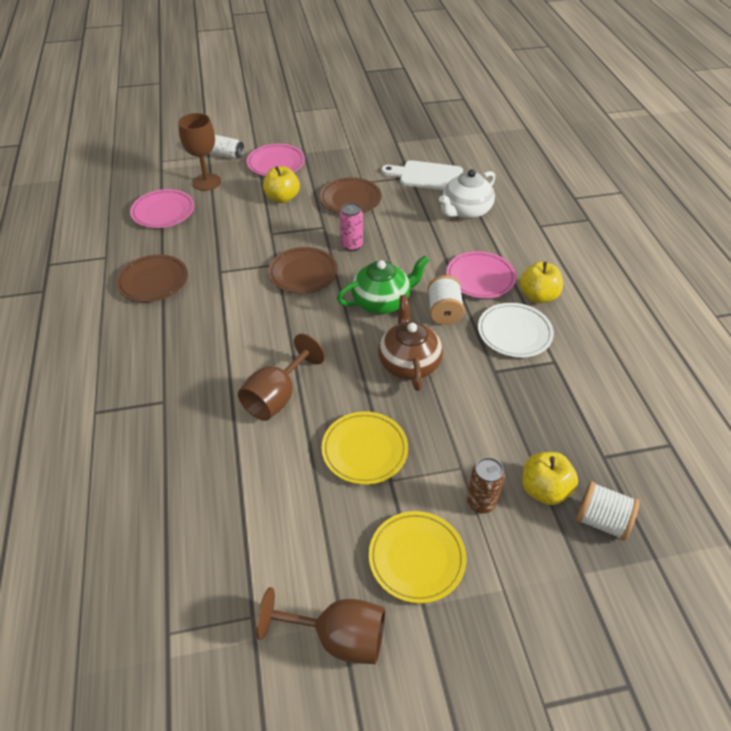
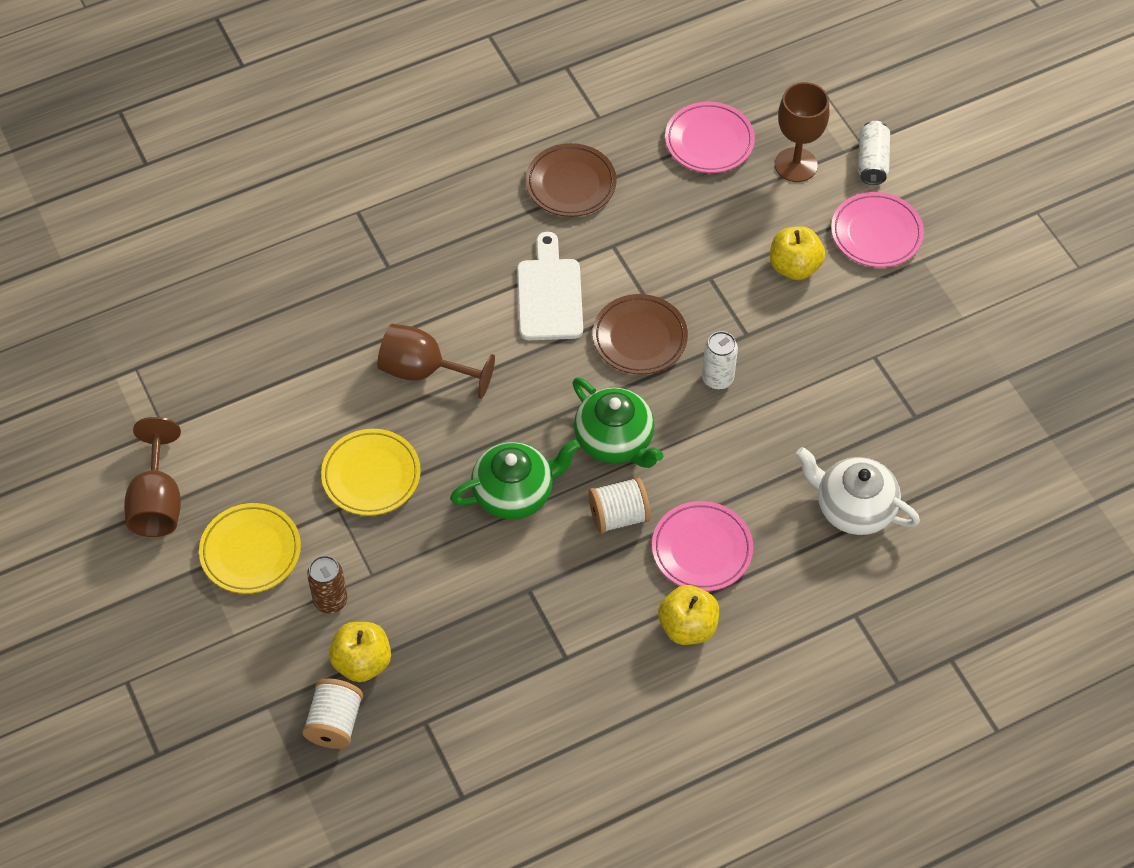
camera: 75 degrees right, 10 degrees up
brown plate [320,177,382,214] -> none
pink can [340,203,363,251] -> white can [702,331,738,390]
brown teapot [378,295,443,391] -> green teapot [450,440,580,520]
white cutting board [381,160,463,190] -> white cutting board moved to [517,232,583,340]
white plate [478,303,554,358] -> none

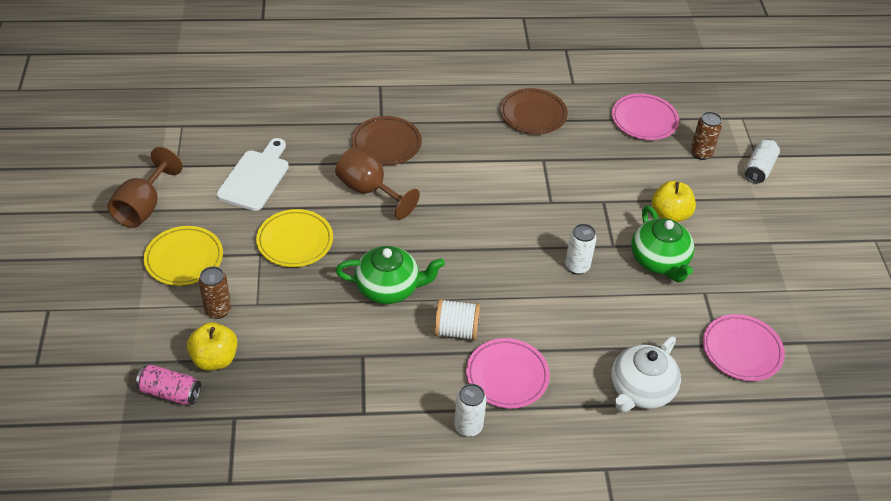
camera: 20 degrees right, 10 degrees down
white spool [302,679,363,749] -> pink can [136,365,201,405]
white cutting board [517,232,583,340] -> white cutting board moved to [216,138,289,211]
green teapot [572,377,663,468] -> green teapot moved to [631,206,695,282]
brown plate [592,294,688,374] -> brown plate moved to [352,116,422,165]
yellow apple [658,585,719,645] -> white can [454,384,487,437]
brown goblet [775,82,830,182] -> brown can [690,112,722,160]
white teapot [796,447,920,535] -> white teapot turned 105 degrees counterclockwise [611,336,681,412]
pink plate [831,192,924,267] -> pink plate moved to [703,314,785,381]

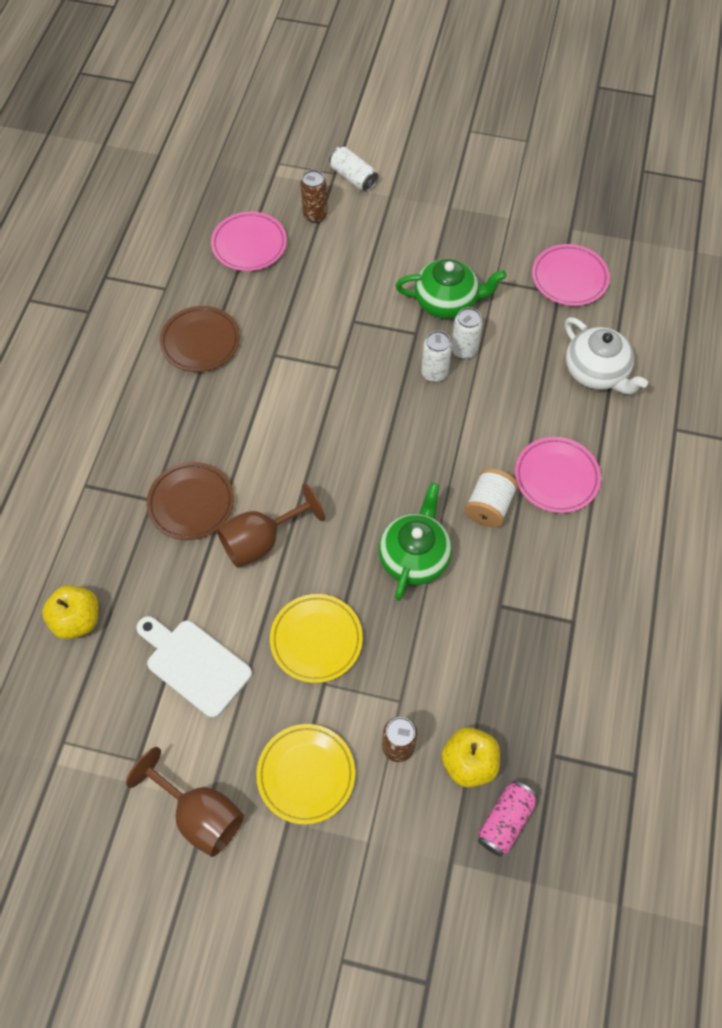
camera: 70 degrees left, 15 degrees up
white can [454,384,487,437] -> white can moved to [451,307,483,359]
yellow apple [652,181,696,222] -> yellow apple moved to [42,585,99,640]

